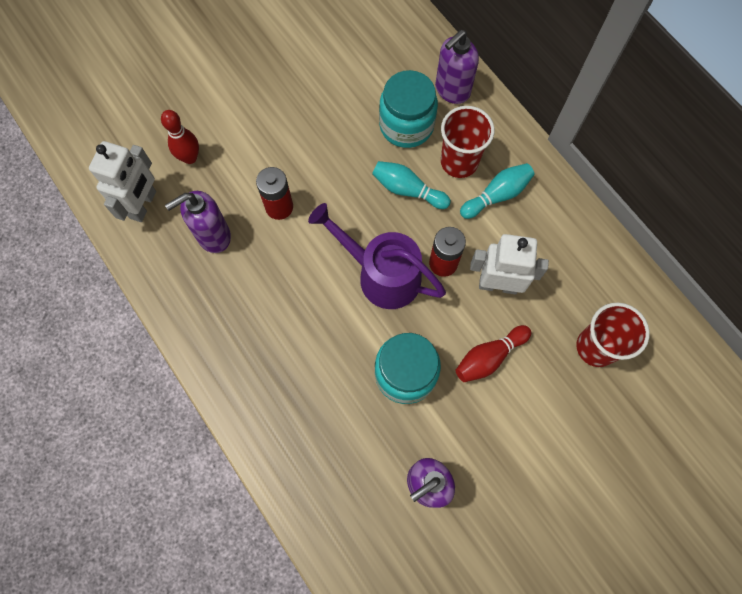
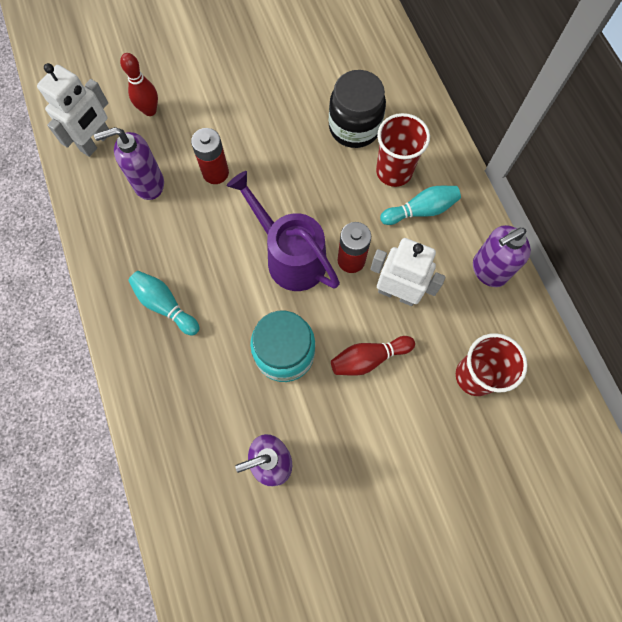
camera: 15 degrees right, 0 degrees up
turquoise bowling pin [372,161,451,209] -> turquoise bowling pin moved to [128,271,200,336]
turquoise jar [379,70,438,148] -> black jar [329,70,386,148]
purple soap dispenser [435,30,479,104] -> purple soap dispenser moved to [473,225,531,287]

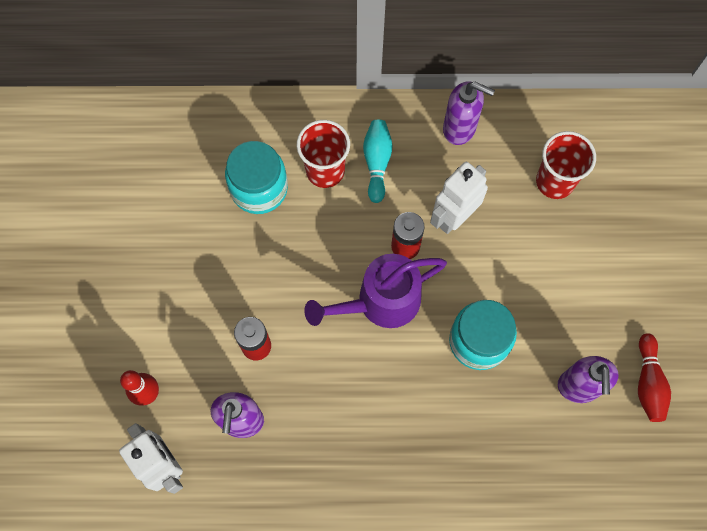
camera: 70 degrees left, 0 degrees up
turquoise bowling pin [128,271,200,336] -> none
black jar [329,70,386,148] -> turquoise jar [225,141,288,214]
red bowling pin [331,336,415,376] -> red bowling pin moved to [638,333,671,422]
purple soap dispenser [473,225,531,287] -> purple soap dispenser turned 60 degrees counterclockwise [443,81,495,145]

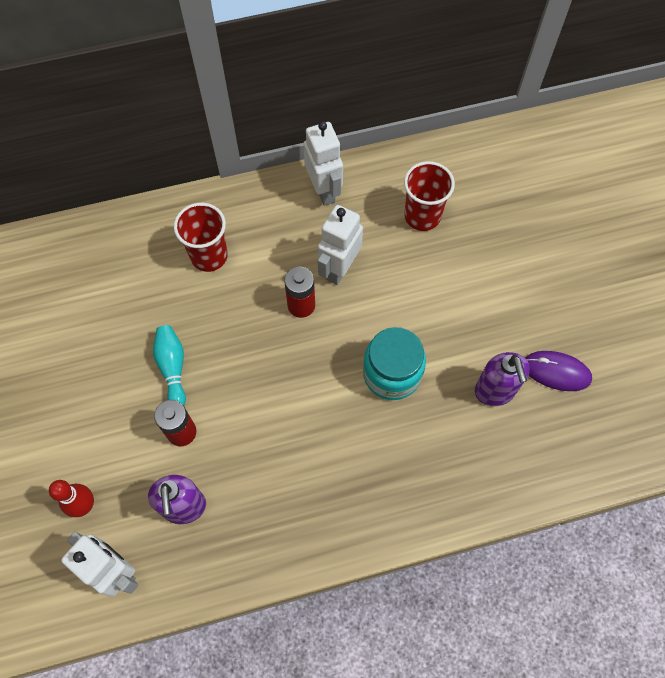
camera: 15 degrees left, 5 degrees down
turquoise jar [225,141,288,214] -> none
purple watering can [304,254,447,328] -> none
turquoise bowling pin [363,120,393,203] -> turquoise bowling pin moved to [153,325,186,405]
purple soap dispenser [443,81,495,145] -> white robot [303,121,343,206]
red bowling pin [638,333,671,422] -> purple mouse [525,351,592,391]

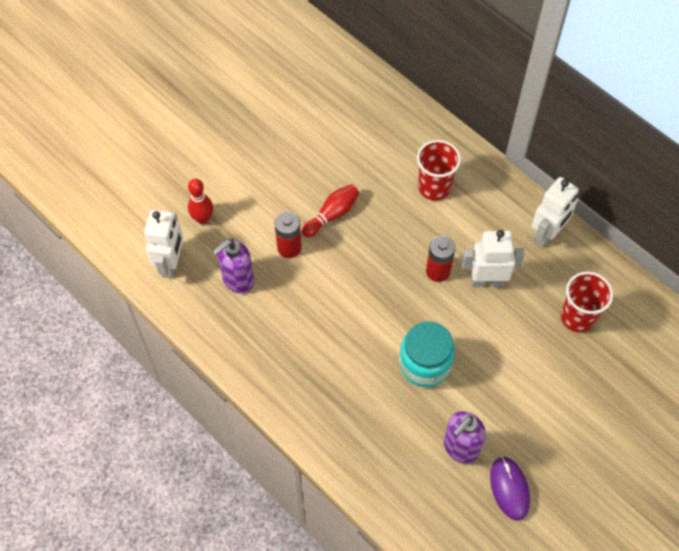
camera: 60 degrees right, 5 degrees down
turquoise bowling pin [153,325,186,405] -> red bowling pin [302,184,359,237]

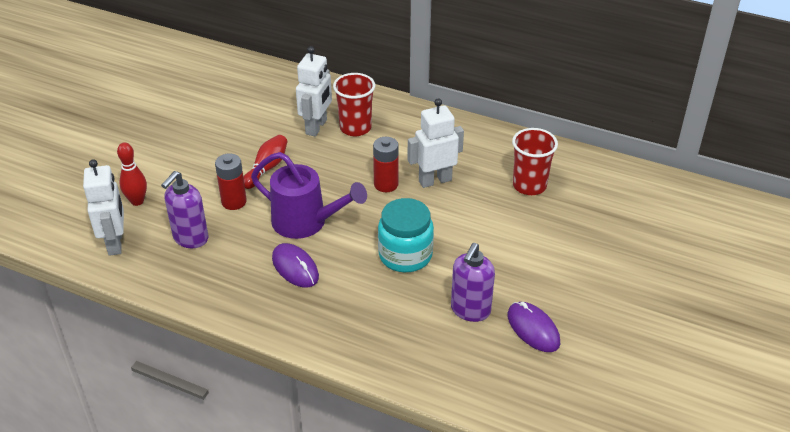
camera: 20 degrees left, 20 degrees down
white robot [532,177,579,247] -> white robot moved to [296,46,332,136]
none -> purple watering can [251,152,367,239]
none -> purple mouse [272,243,319,287]

